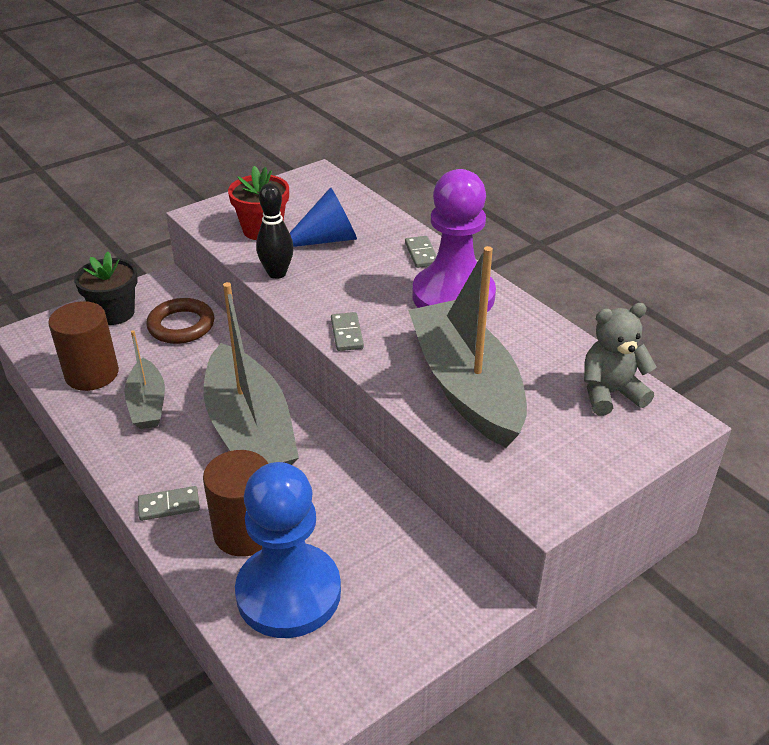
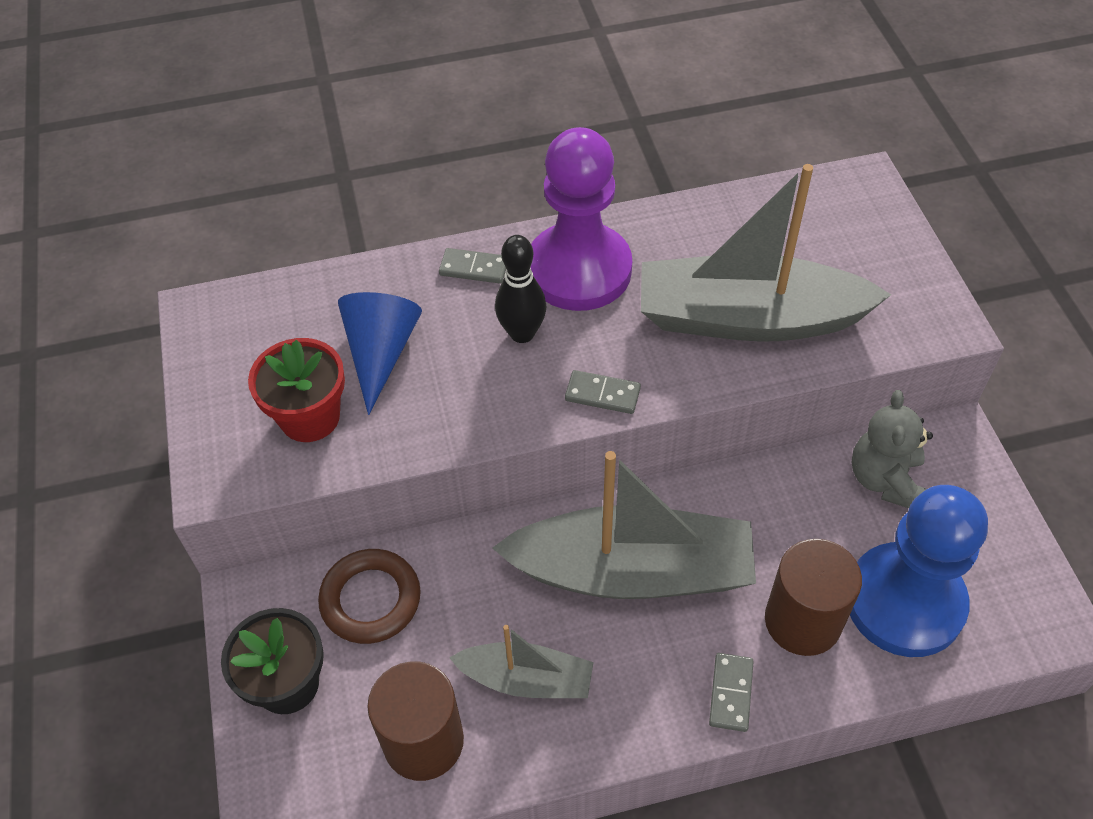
camera: 65 degrees left, 15 degrees up
black bowling pin [256,183,294,279] -> black bowling pin moved to [495,235,547,343]
grey teddy bear [584,303,657,415] -> grey teddy bear moved to [851,390,933,508]

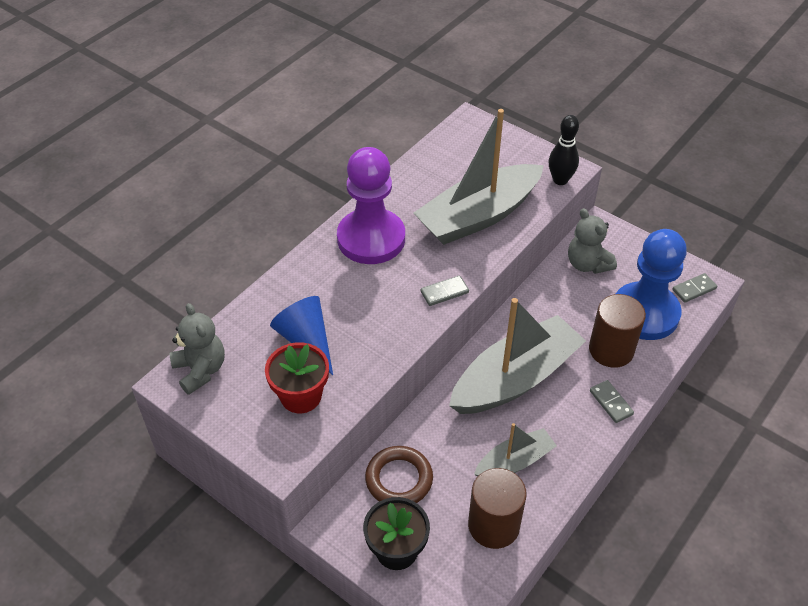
camera: 40 degrees left, 5 degrees down
grey domino [439,248,506,284] -> grey domino moved to [672,273,717,303]
black bowling pin [495,235,547,343] -> black bowling pin moved to [549,115,579,185]
none -> grey teddy bear [170,303,225,395]

